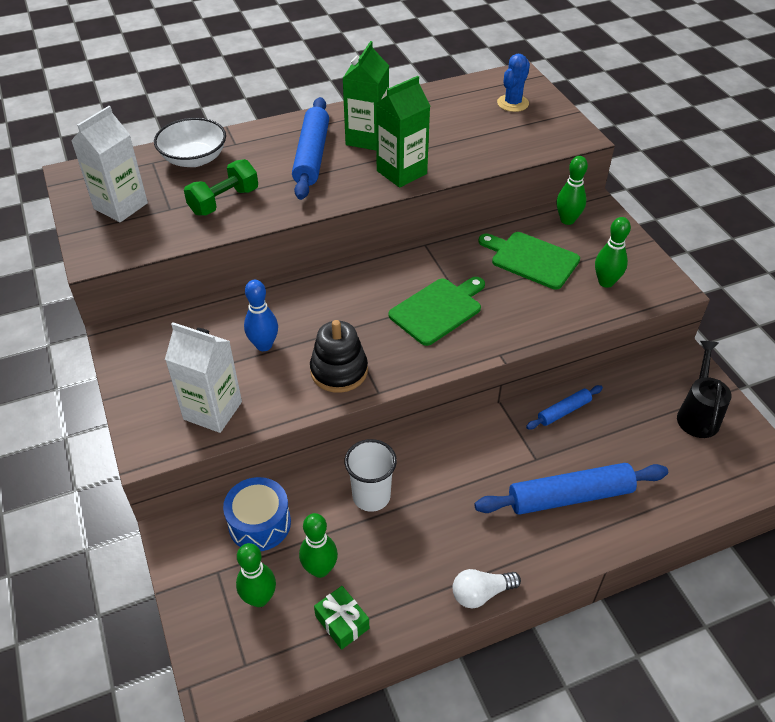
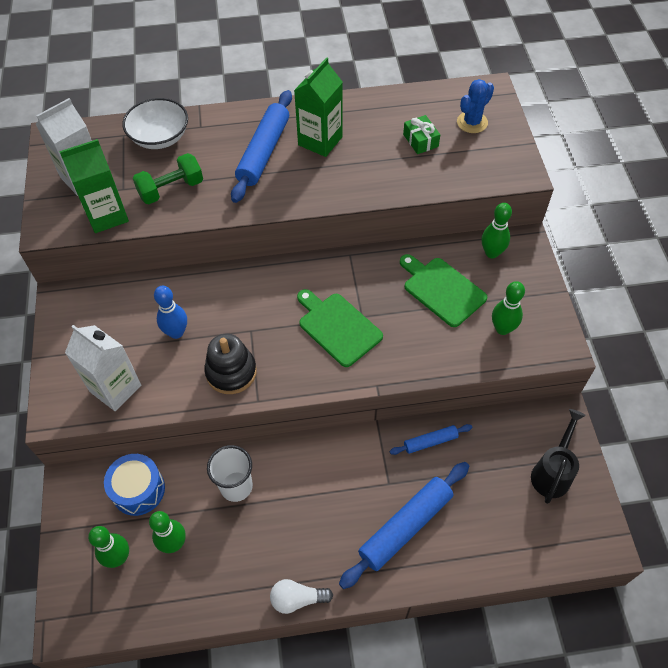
camera: 15 degrees right, 10 degrees up
green gift [314,586,369,650] -> green gift moved to [403,115,440,154]
green carton [376,76,431,188] -> green carton moved to [59,139,129,233]
green cutting board [389,277,485,346] -> green cutting board turned 105 degrees counterclockwise [297,289,383,367]
blue rolling pin [474,463,668,515] -> blue rolling pin turned 45 degrees counterclockwise [339,462,469,589]

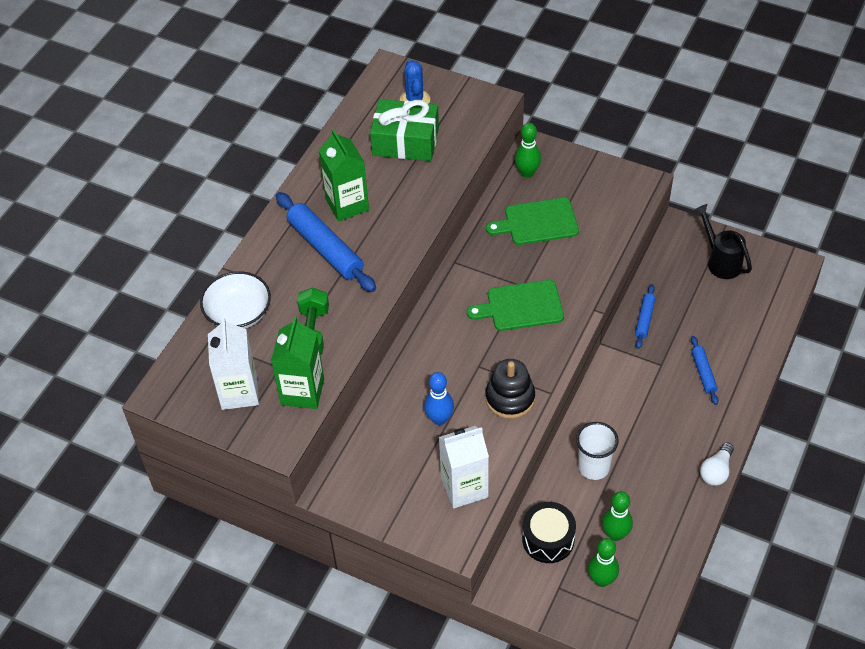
camera: 55 degrees left, 5 degrees down
blue drum [104,454,165,516] -> black drum [522,502,576,563]
blue rolling pin [339,462,469,589] -> blue rolling pin [691,336,718,405], size x0.52
green gift [403,115,440,154] -> green gift [370,99,439,161], size x1.97
green bowling pin [492,281,525,335] -> none

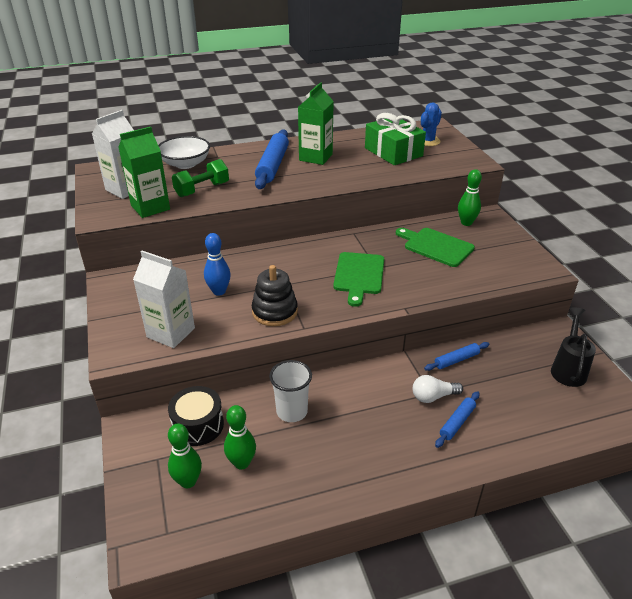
camera: 45 degrees right, 15 degrees down
green cutting board [467,280,564,331] -> green cutting board turned 120 degrees counterclockwise [333,252,384,307]
white light bulb [700,442,734,486] -> white light bulb moved to [413,375,463,403]

